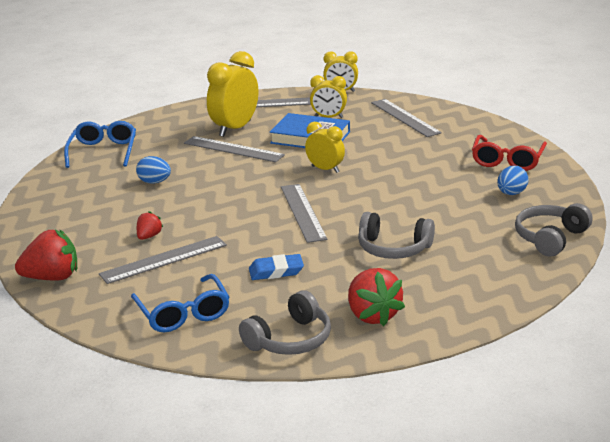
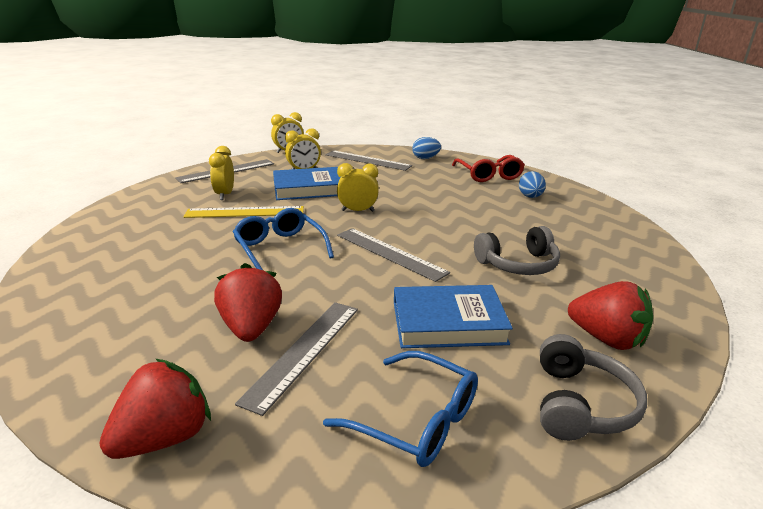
camera: 35 degrees left, 0 degrees up
blue glasses [64,121,136,168] -> blue glasses moved to [233,208,334,270]
blue egg [136,156,171,184] -> blue egg moved to [412,137,441,159]
red strawberry [137,211,163,240] -> red strawberry [214,263,282,342], size x1.90
grey ruler [184,136,285,162] -> yellow ruler [184,206,304,218]
yellow clock [207,51,258,137] -> yellow clock [209,146,234,200], size x0.60
blue eraser [249,254,304,280] -> blue book [394,285,513,348]
grey headphones [515,203,593,257] -> none

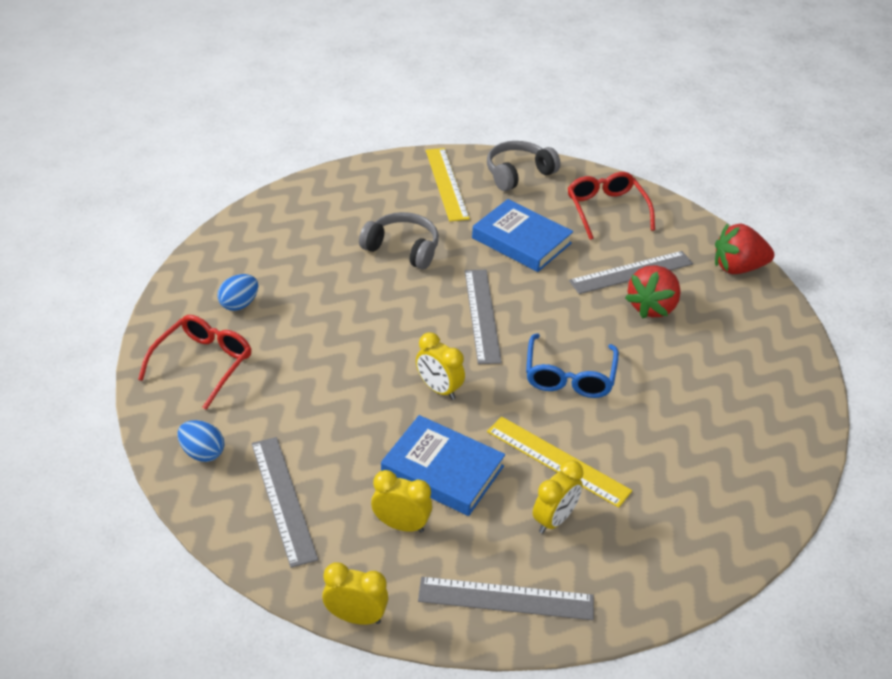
camera: 140 degrees left, 15 degrees up
blue glasses [323,351,478,467] -> red glasses [568,172,655,240]
red strawberry [568,281,653,350] -> yellow ruler [426,148,470,221]

